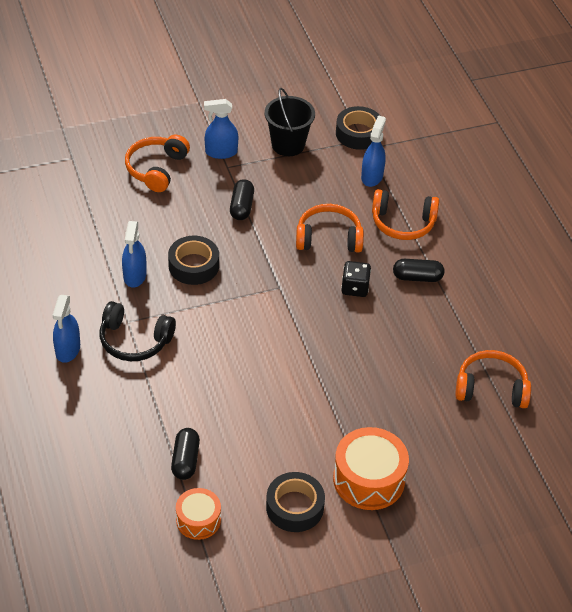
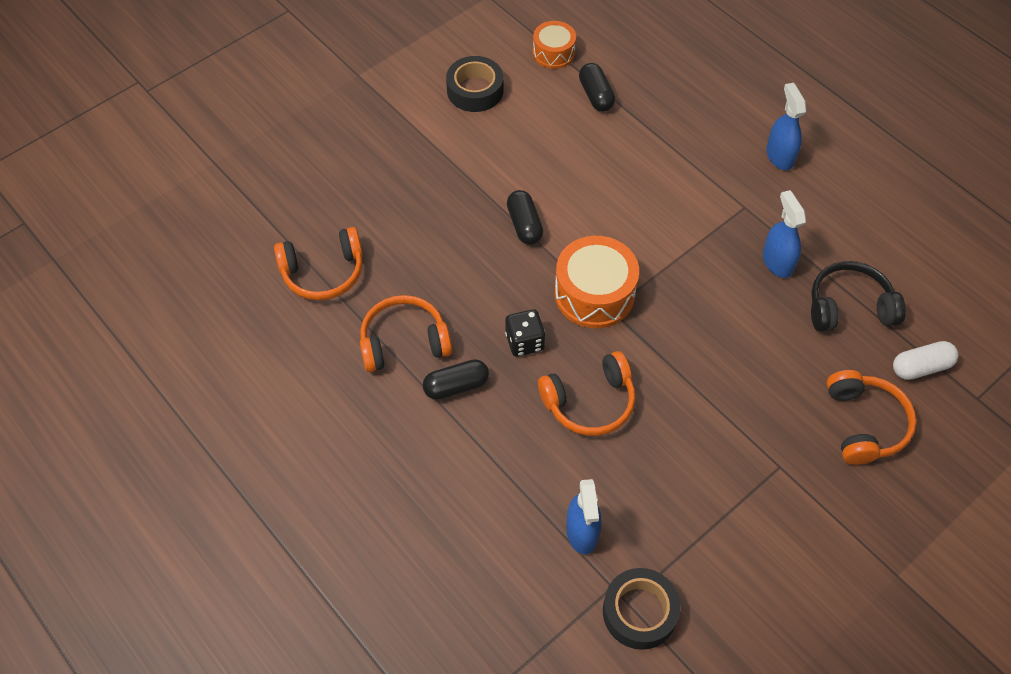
camera: 160 degrees right, 10 degrees up
black headphones [100,301,176,361] -> black headphones moved to [811,261,906,332]
black tape [168,236,219,285] -> none
blue spray bottle [204,99,238,159] -> none
black capsule [230,179,254,220] -> black capsule moved to [507,190,544,245]
black bucket [265,88,315,156] -> none
orange drum [333,427,409,510] -> orange drum moved to [555,236,639,328]
orange headphones [372,189,439,240] -> orange headphones moved to [360,295,452,372]
none -> white capsule [893,341,959,380]

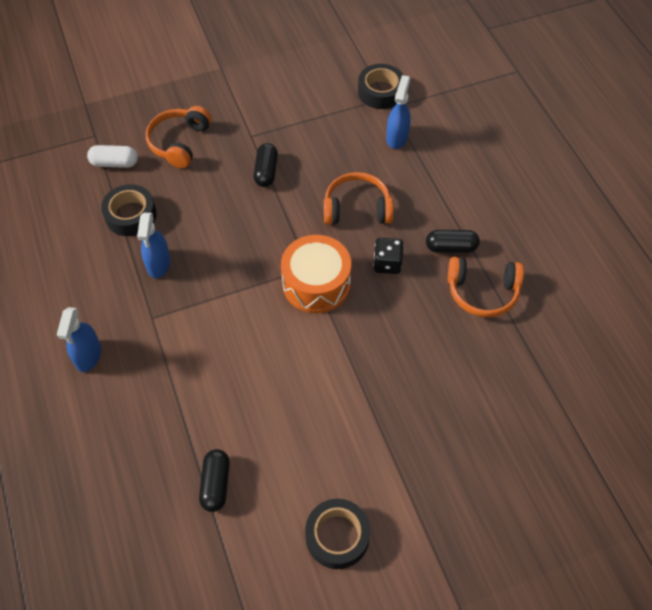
camera: 160 degrees left, 0 degrees up
orange headphones [274,227,363,300] -> none
black capsule [507,190,544,245] -> black capsule moved to [253,143,278,187]
orange drum [533,21,576,69] -> none
black headphones [811,261,906,332] -> black tape [101,184,157,236]

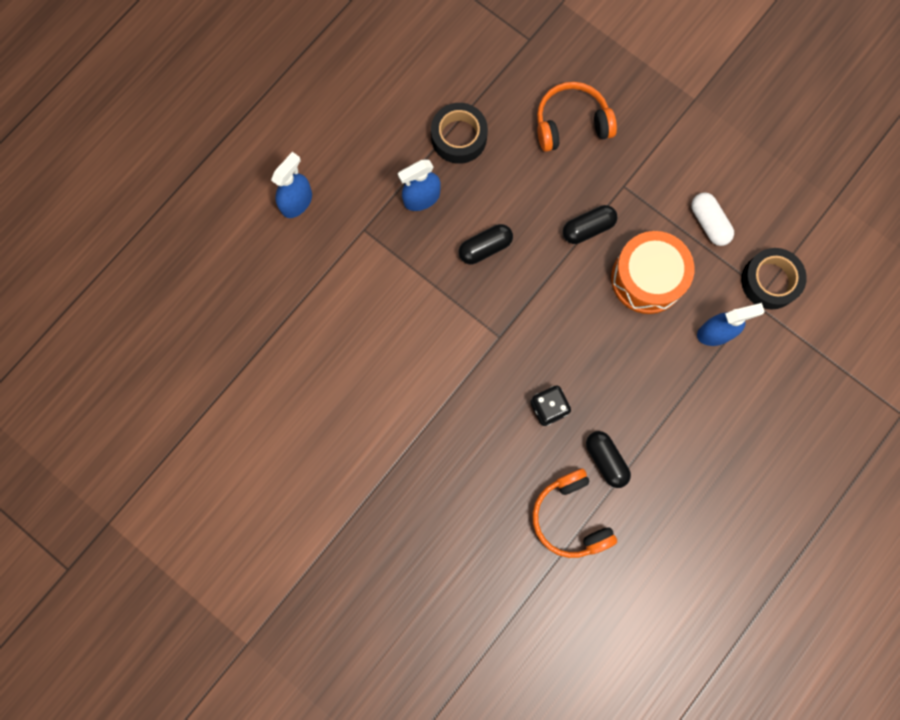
camera: 60 degrees right, 20 degrees up
blue spray bottle [57,307,101,372] -> blue spray bottle turned 150 degrees clockwise [271,152,312,218]
white capsule [87,145,138,168] -> white capsule moved to [691,192,734,246]
black capsule [199,449,230,512] -> black capsule moved to [459,224,513,264]
orange drum [281,235,351,313] -> orange drum moved to [611,231,694,314]
black tape [305,499,370,569] -> none
orange headphones [324,172,394,225] -> none

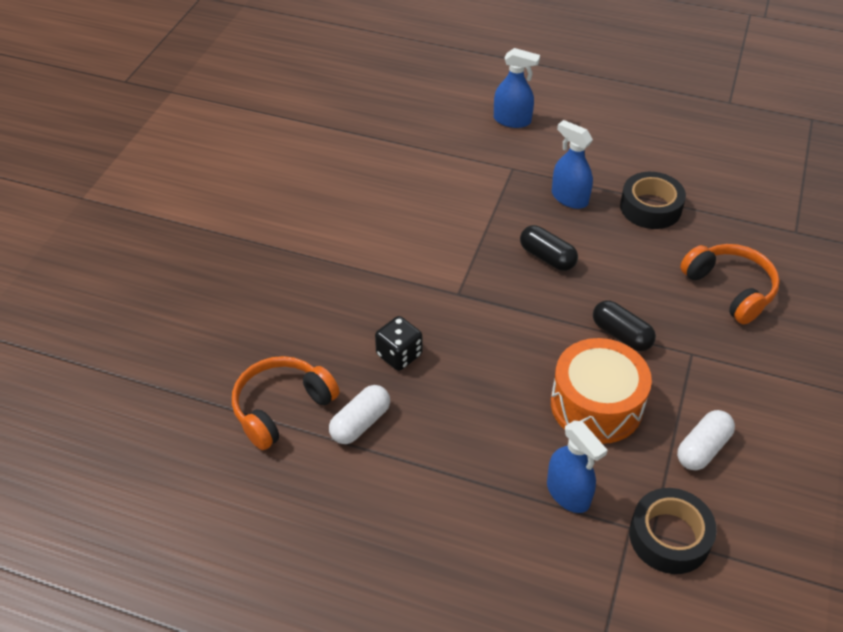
camera: 70 degrees right, 30 degrees down
black capsule [586,431,631,488] -> white capsule [329,385,390,444]

